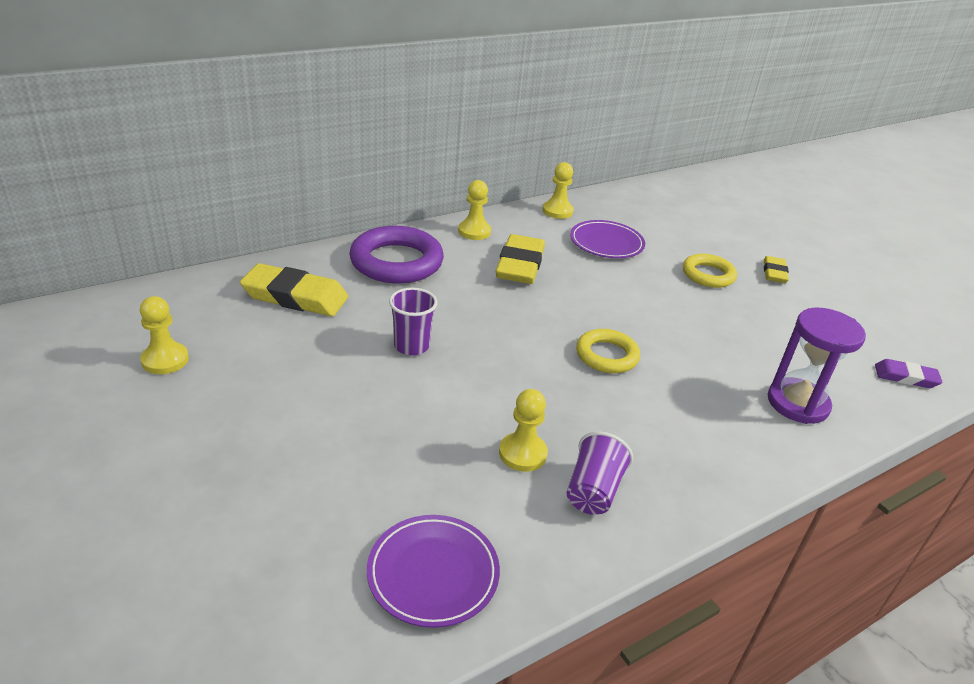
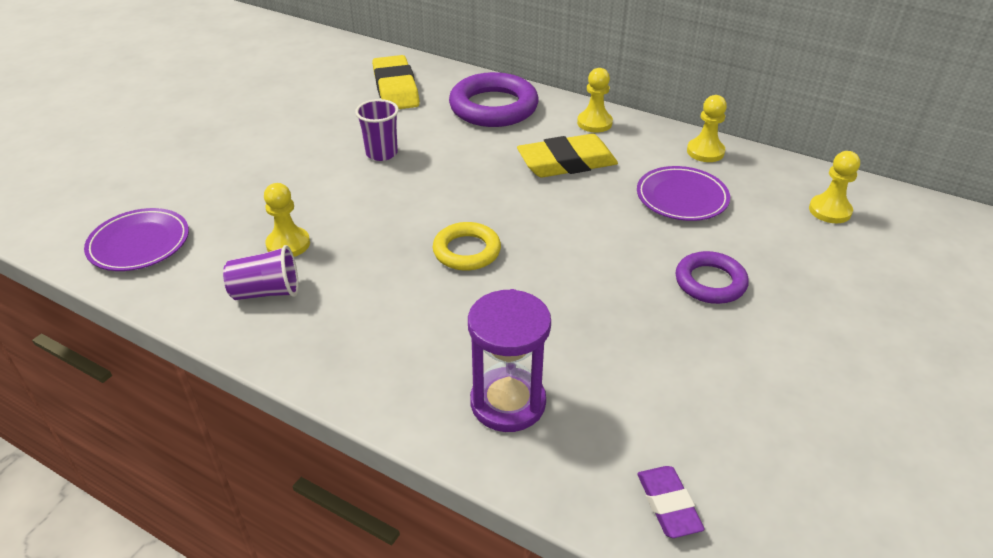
camera: 65 degrees right, 5 degrees up
yellow pawn [140,296,189,374] -> yellow pawn moved to [809,151,860,223]
yellow ring [683,254,737,288] -> purple ring [675,251,749,304]
yellow eraser [764,256,789,283] -> none

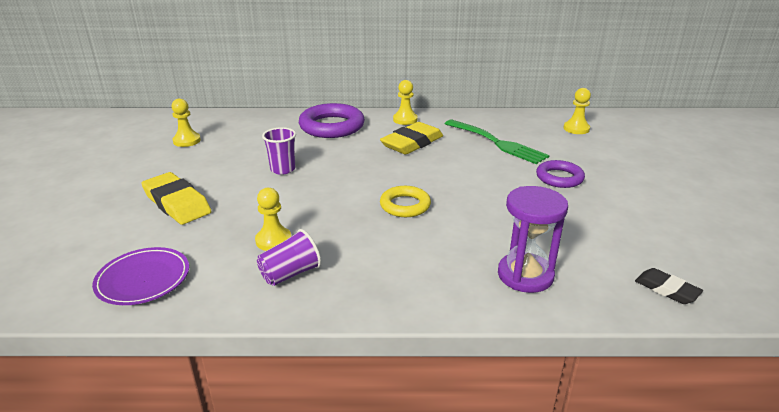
camera: 30 degrees left, 10 degrees down
yellow eraser [372,55,420,109] -> yellow eraser moved to [141,172,212,225]
purple plate [637,166,730,221] -> green fork [445,120,549,164]
purple eraser [637,466,705,538] -> black eraser [635,268,703,304]
yellow pawn [687,95,727,162] -> yellow pawn moved to [171,99,201,147]

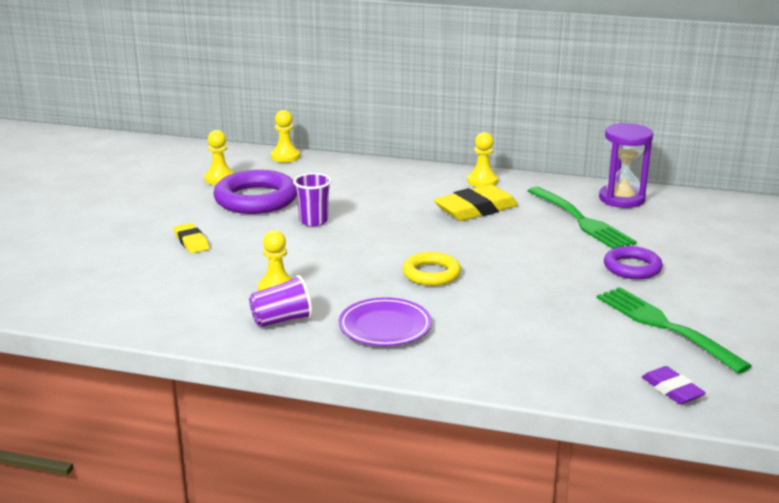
camera: 15 degrees right, 5 degrees down
purple plate [92,247,189,305] -> purple plate moved to [339,297,432,346]
yellow eraser [141,172,212,225] -> yellow eraser [174,223,209,253], size x0.56
purple ring [299,103,365,138] -> purple ring moved to [213,170,297,214]
purple hourglass [498,186,568,293] -> purple hourglass moved to [599,123,653,208]
yellow pawn [563,88,591,134] -> yellow pawn moved to [271,110,300,163]
black eraser [635,268,703,304] -> purple eraser [642,366,706,404]
none -> green fork [597,287,752,374]

